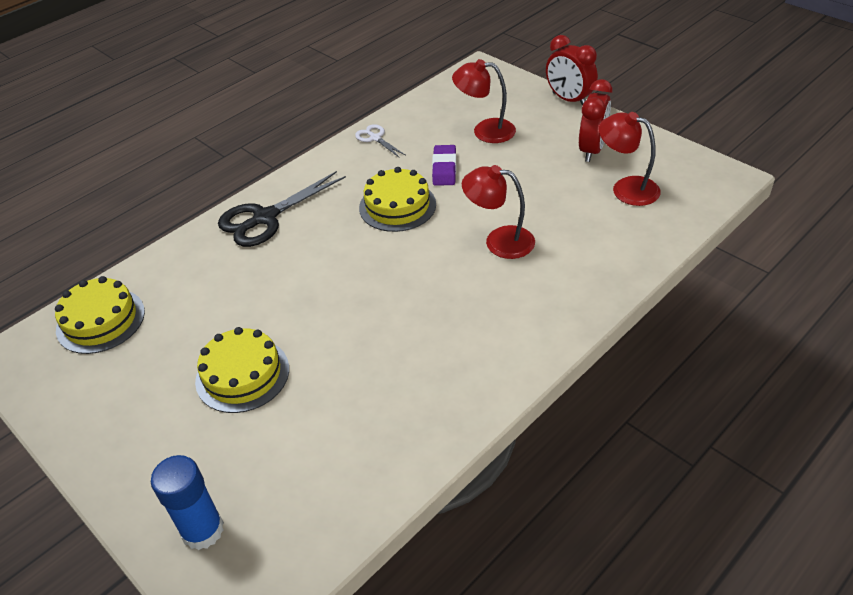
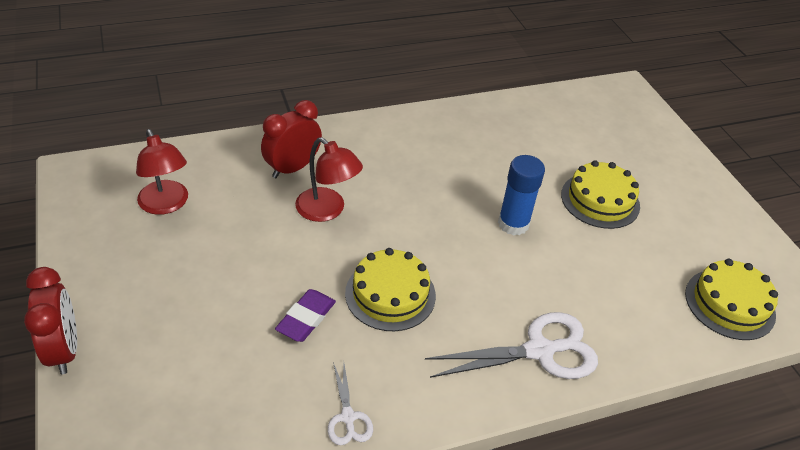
camera: 160 degrees left, 0 degrees up
blue glue stick [151,455,224,550] -> blue glue stick moved to [498,155,545,235]
black scissors [218,171,346,247] -> white scissors [425,312,598,379]
red lamp [452,59,516,143] -> none
red clock [579,79,612,162] -> red clock moved to [261,100,322,178]

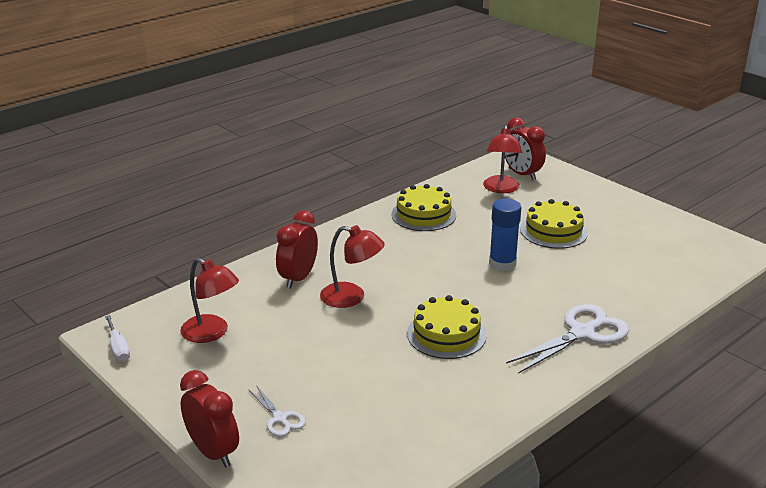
camera: 20 degrees left, 15 degrees down
purple eraser [275,289,336,342] -> none
white scissors [328,362,373,445] -> white scissors moved to [248,385,306,437]
yellow cake [685,259,778,340] -> yellow cake moved to [391,184,456,231]
none -> white screwdriver [105,315,130,362]
none -> red lamp [483,125,522,193]
none -> red clock [505,117,546,180]

